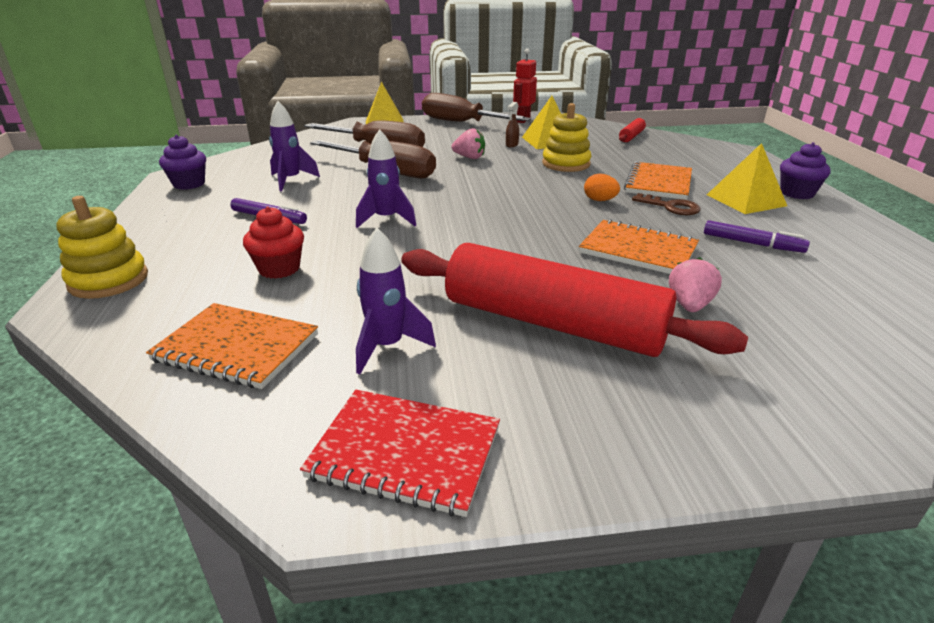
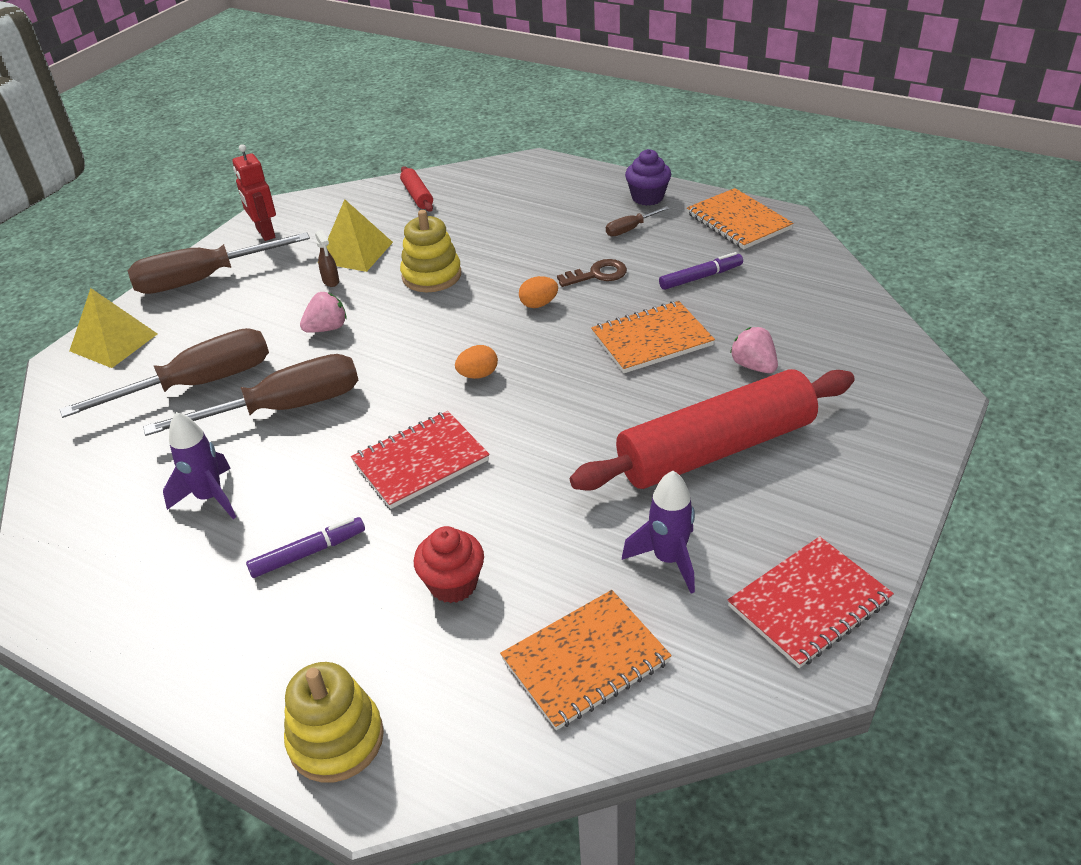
camera: 50 degrees left, 10 degrees up
purple cupcake [159,135,206,190] -> none
purple rocket [356,129,416,228] -> red notebook [351,411,490,509]
orange notebook [624,162,692,200] -> orange notebook moved to [687,188,794,249]
yellow pyramid [707,143,787,214] -> brown screwdriver [606,206,670,237]
none -> orange egg [455,345,498,379]

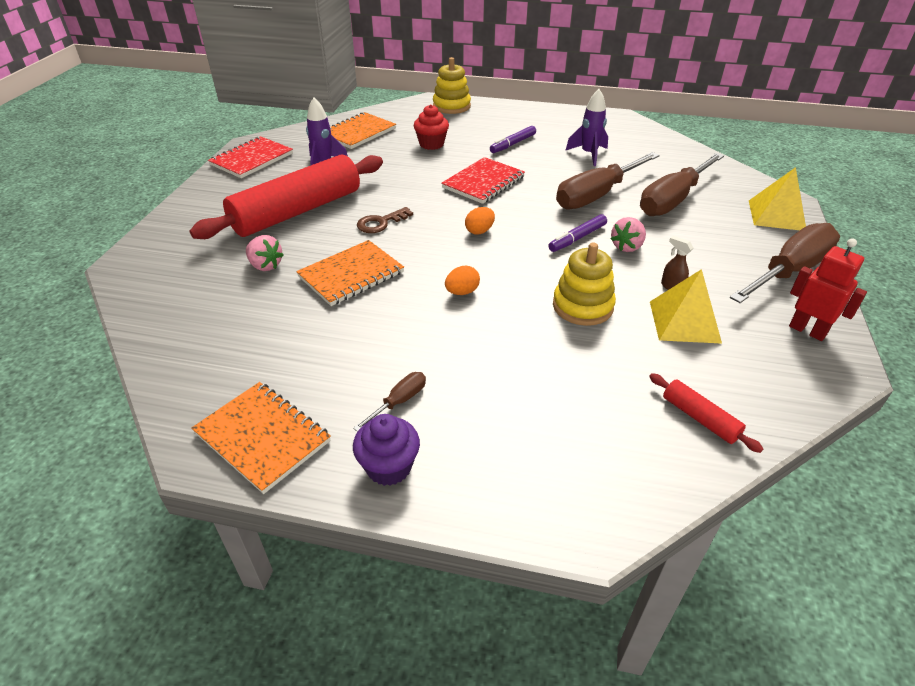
camera: 160 degrees right, 0 degrees up
brown key [557,259,627,287] -> brown key moved to [357,207,413,233]
purple marker [659,252,743,290] -> purple marker moved to [548,214,607,252]

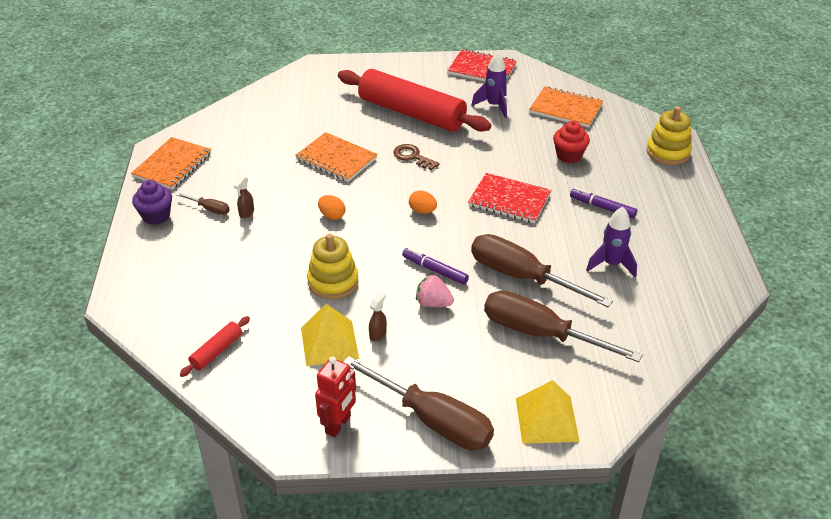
camera: 75 degrees right, 0 degrees up
pink strawberry [246,235,284,271] -> none
none -> brown spray bottle [233,176,254,218]

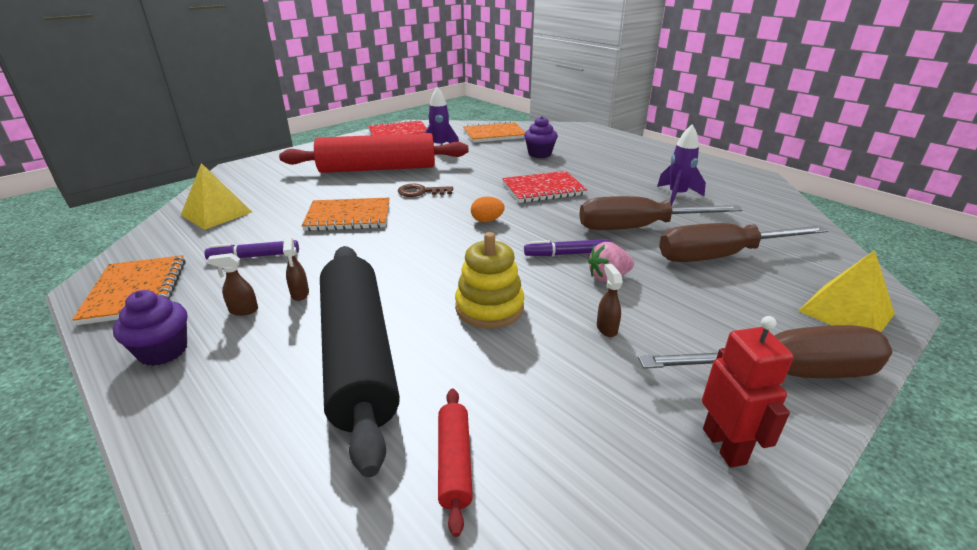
camera: 40 degrees left, 10 degrees down
brown screwdriver [176,193,230,215] -> brown spray bottle [207,253,258,316]
yellow pyramid [301,304,359,366] -> yellow pyramid moved to [181,163,252,230]
orange egg [318,195,345,220] -> none
red cupcake [553,121,590,164] -> purple cupcake [524,116,558,158]
purple marker [570,188,637,219] -> purple marker moved to [204,240,299,259]
yellow stacking toy [646,106,692,165] -> none
none -> black rolling pin [320,246,400,477]

